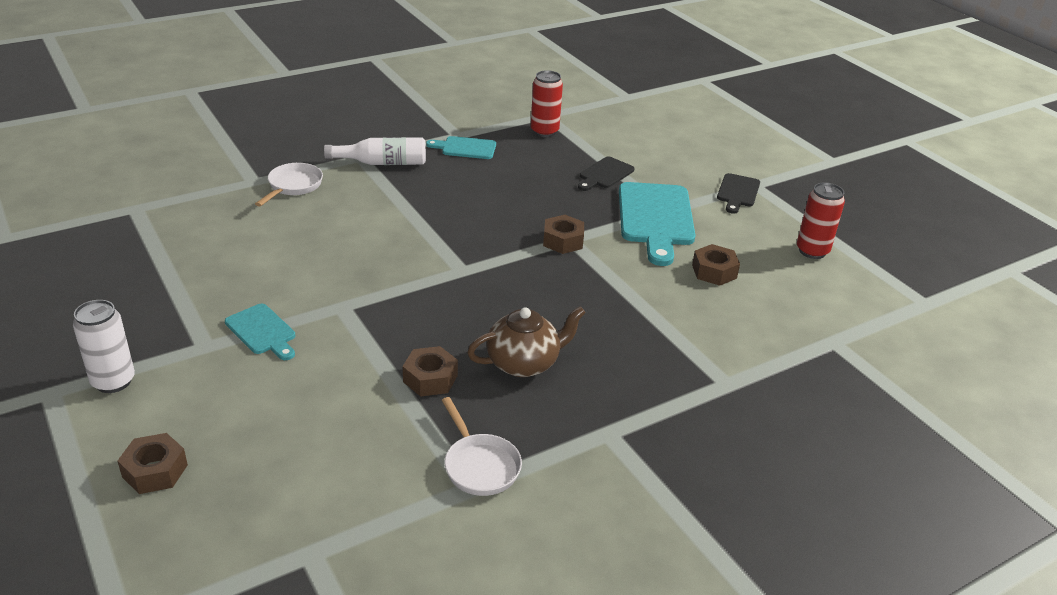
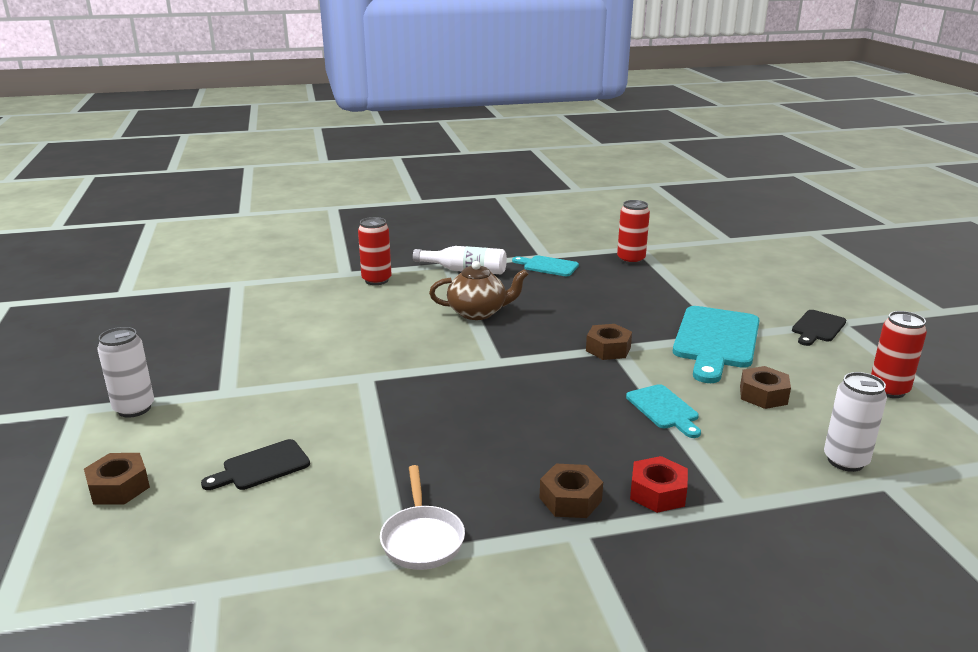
camera: 20 degrees right, 10 degrees down
turquoise cutting board [225,304,295,360] -> turquoise cutting board moved to [626,384,701,438]
white pan [255,163,323,207] -> red can [358,217,392,285]
brown nut [403,346,458,397] -> brown nut moved to [540,464,603,518]
brown teapot [467,306,586,377] -> brown teapot moved to [429,261,528,320]
black cutting board [578,157,635,191] -> black cutting board moved to [201,439,310,490]
none -> red nut [630,456,688,513]
none -> white can [824,372,887,472]

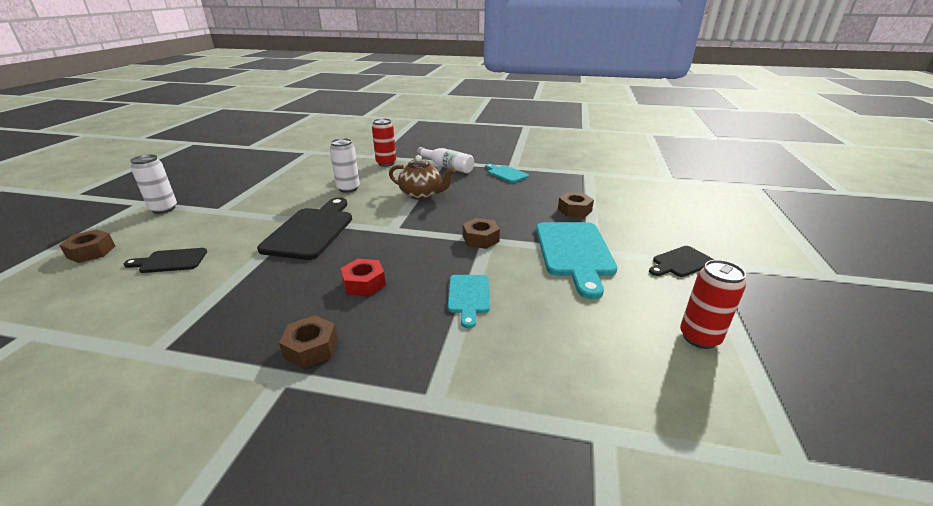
camera: 25 degrees right, 5 degrees up
white pan [380,465,465,570] -> none
red can [617,200,650,265] -> none
red nut [630,456,688,513] -> red nut moved to [341,259,386,296]
turquoise cutting board [673,306,760,383] -> turquoise cutting board turned 45 degrees counterclockwise [536,222,618,299]
brown nut [740,366,791,409] -> brown nut moved to [558,192,594,218]
white can [824,372,887,472] -> white can moved to [330,138,360,193]
none -> black cutting board [257,197,352,260]

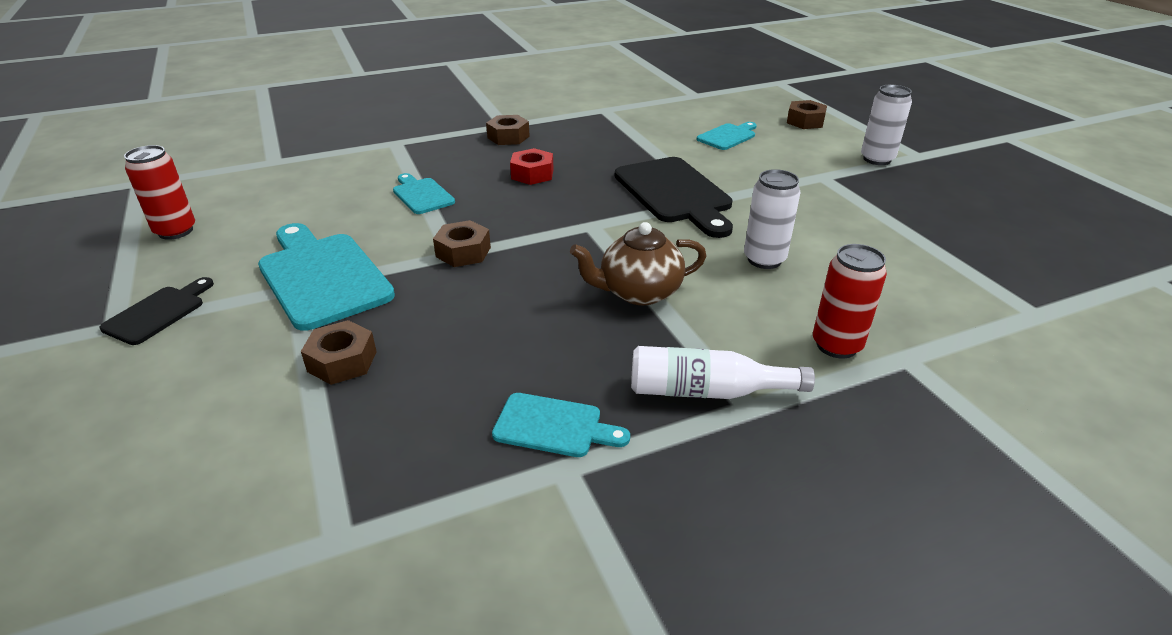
camera: 145 degrees right, 5 degrees up
black cutting board [124,248,207,273] -> turquoise cutting board [697,122,757,150]

